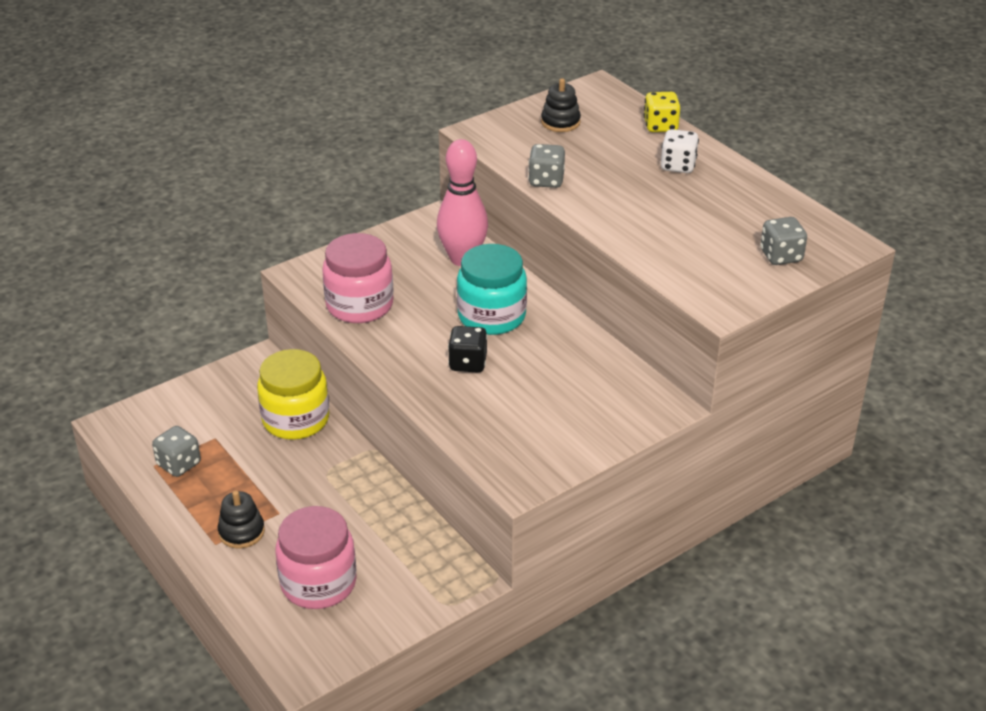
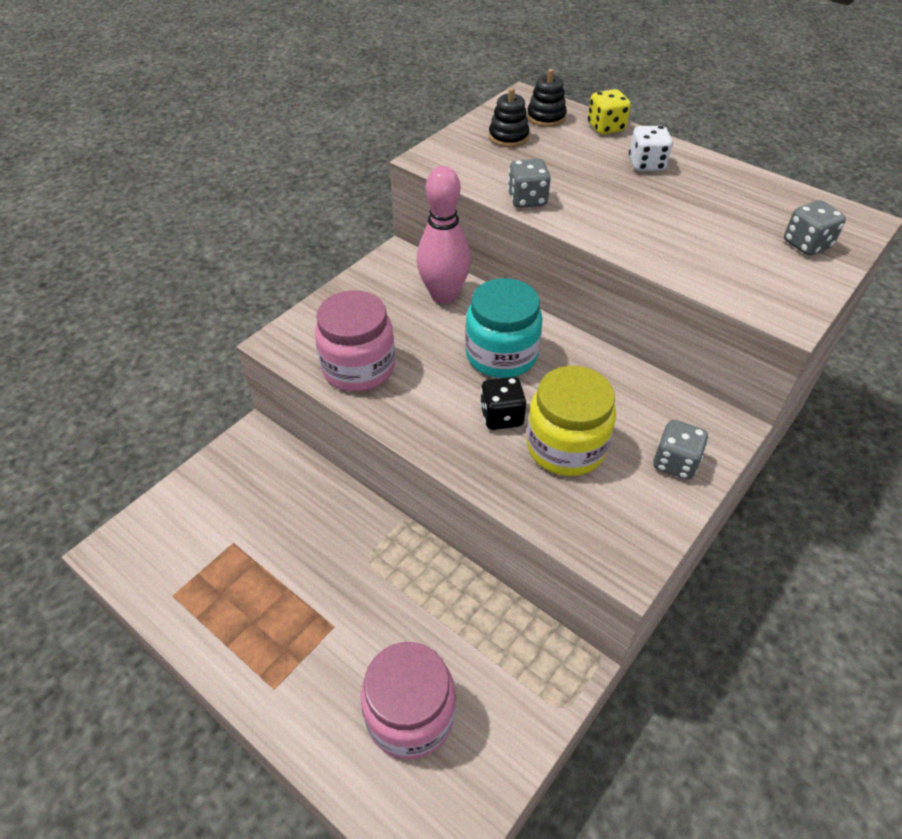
camera: 15 degrees left, 10 degrees up
grey dice [152,426,201,477] -> grey dice moved to [653,420,708,480]
black stacking toy [218,490,265,549] -> black stacking toy moved to [527,69,567,127]
yellow jar [257,349,330,440] -> yellow jar moved to [526,366,616,476]

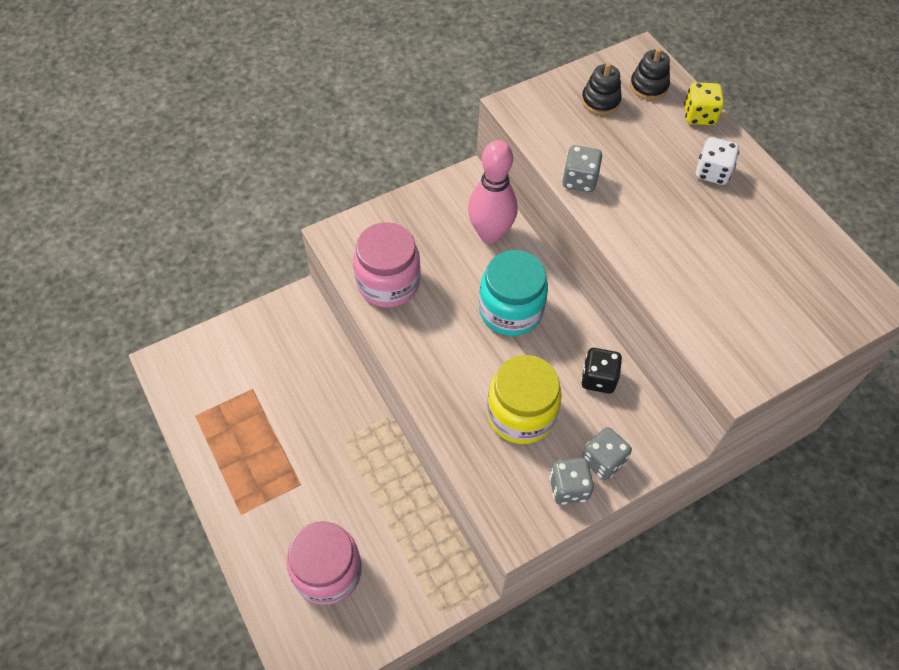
camera: 20 degrees right, 10 degrees up
black dice [480,377,526,430] -> black dice moved to [581,348,622,394]
grey dice [784,200,846,256] -> grey dice moved to [549,458,594,505]

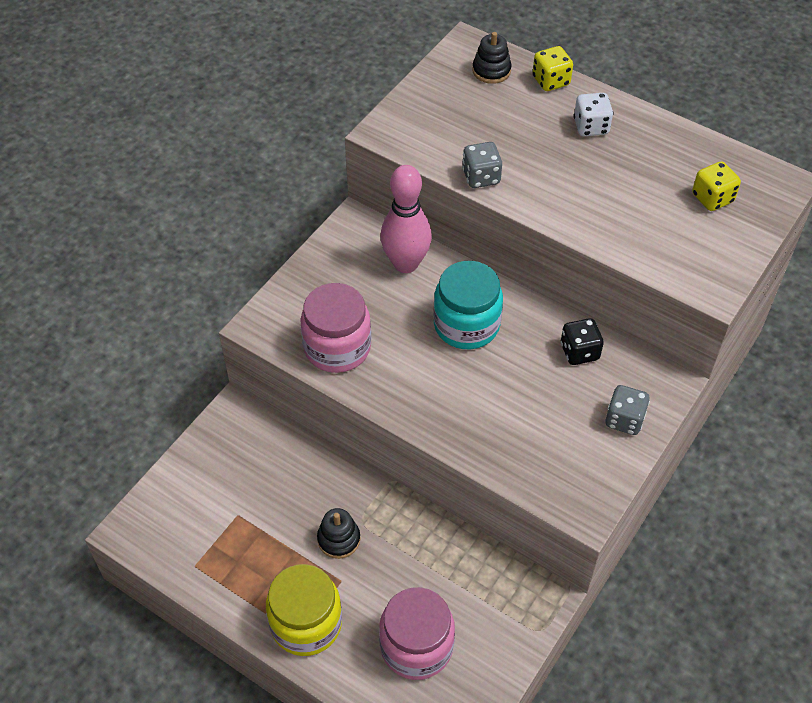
camera: 25 degrees left, 5 degrees down
yellow jar [487,355,562,444] -> yellow jar moved to [266,564,342,656]
grey dice [549,458,594,505] -> none
black stacking toy [582,63,622,115] -> black stacking toy moved to [317,508,360,559]
none -> yellow dice [692,162,741,211]

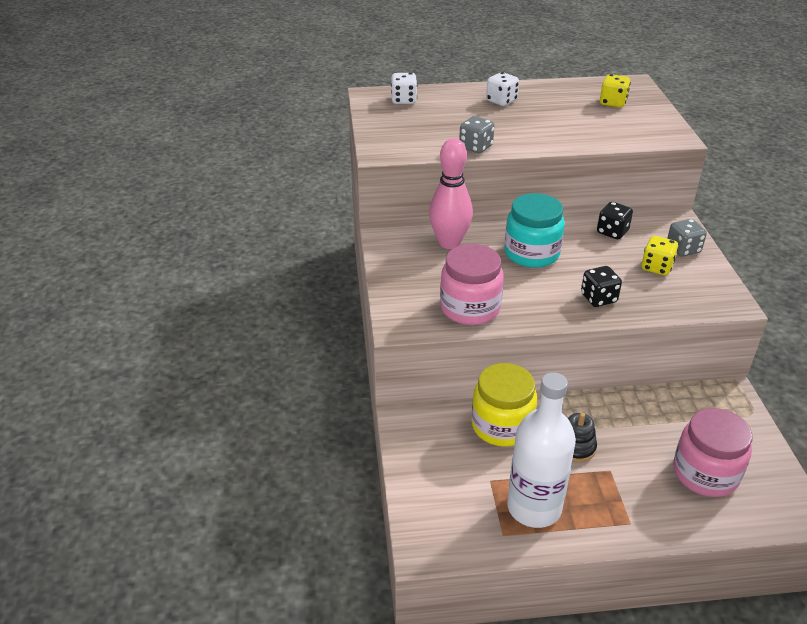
camera: 40 degrees left, 15 degrees down
yellow jar [266,564,342,656] -> yellow jar moved to [471,363,537,447]
black stacking toy [472,32,512,84] -> white dice [391,73,417,104]
yellow dice [533,46,573,91] -> yellow dice moved to [642,236,679,275]
none -> white bottle [507,372,576,528]
none -> black dice [581,266,622,307]

